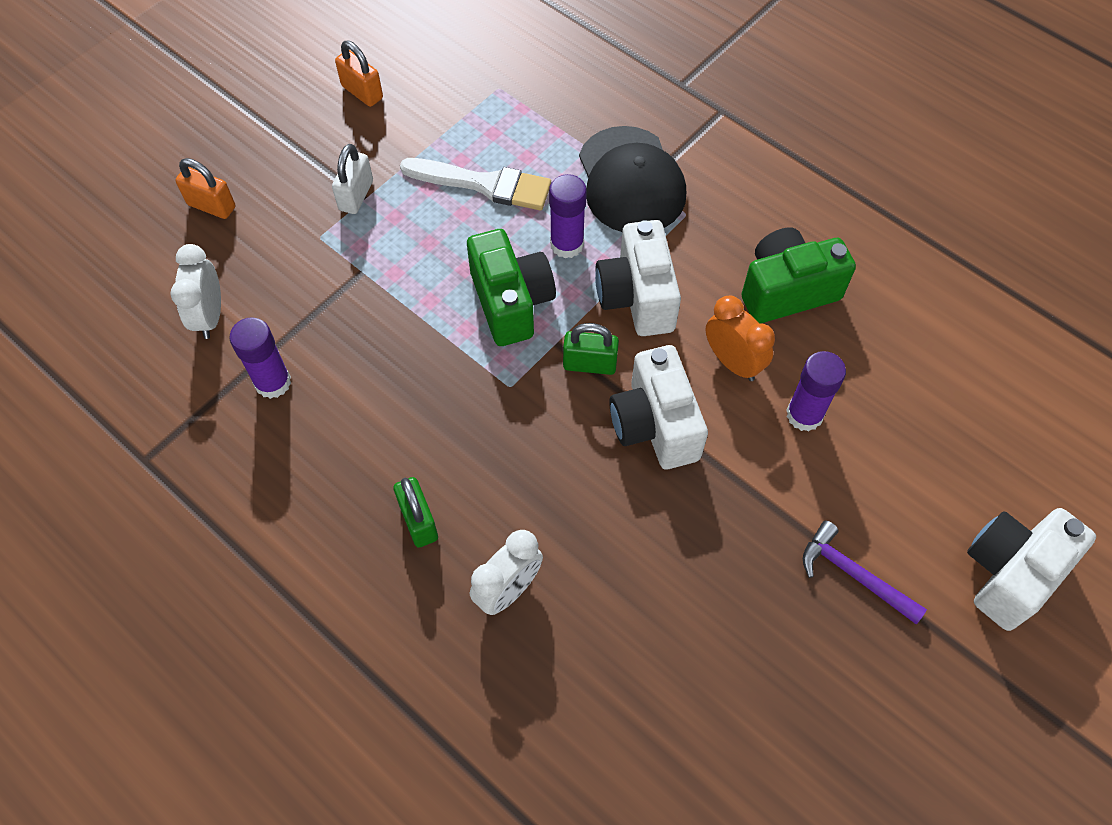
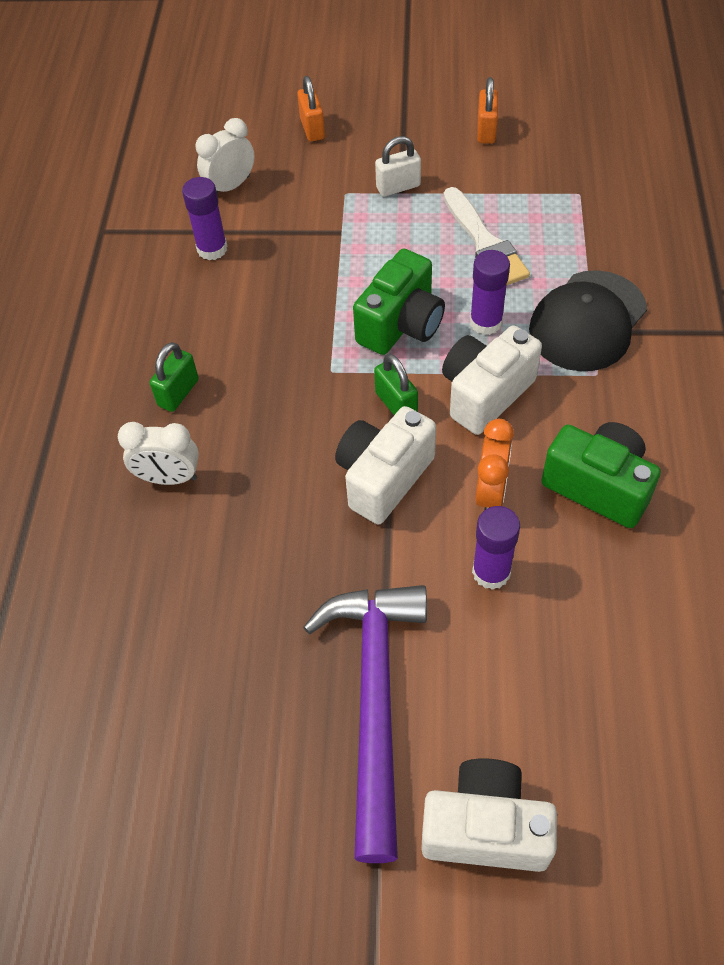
camera: 55 degrees right, 5 degrees down
purple hammer [803,521,927,624] -> purple hammer [303,585,427,863], size x2.05

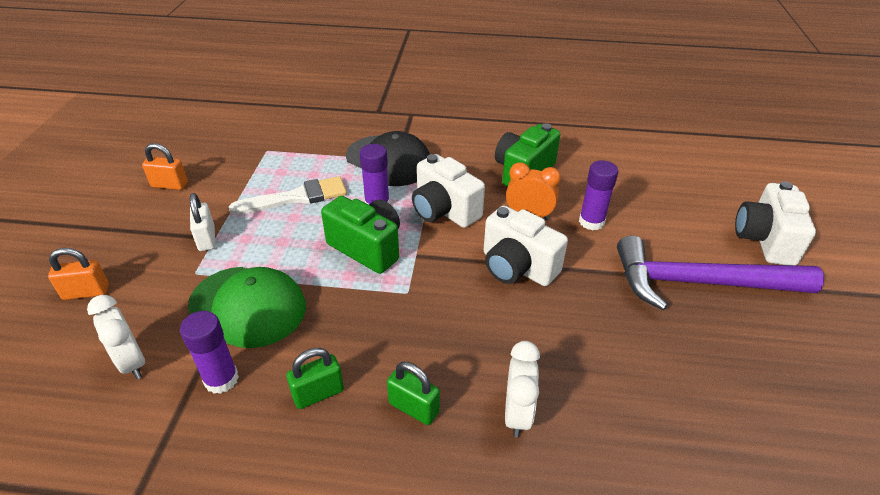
camera: 90 degrees left, 15 degrees down
green padlock [374,354,418,415] -> green padlock moved to [286,348,344,409]
none -> green cap [188,267,306,348]

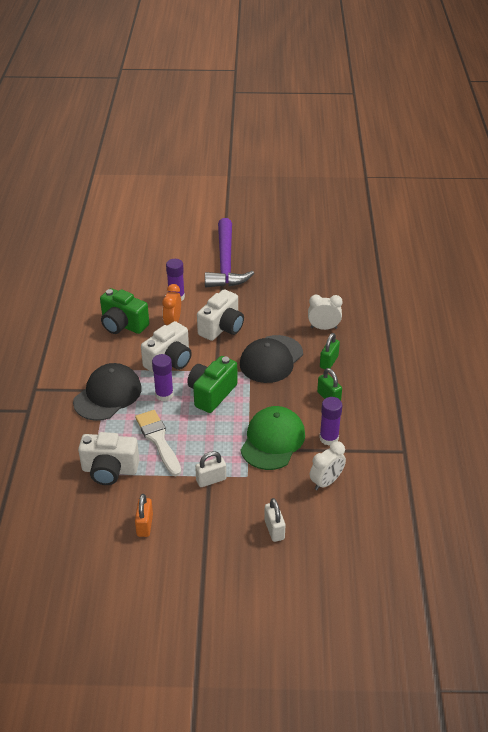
camera: 95 degrees left, 0 degrees up
orange padlock [48,248,109,300] -> white padlock [264,498,285,542]
white camera [735,181,816,265] -> white camera moved to [78,432,139,485]
none -> black cap [240,335,303,383]

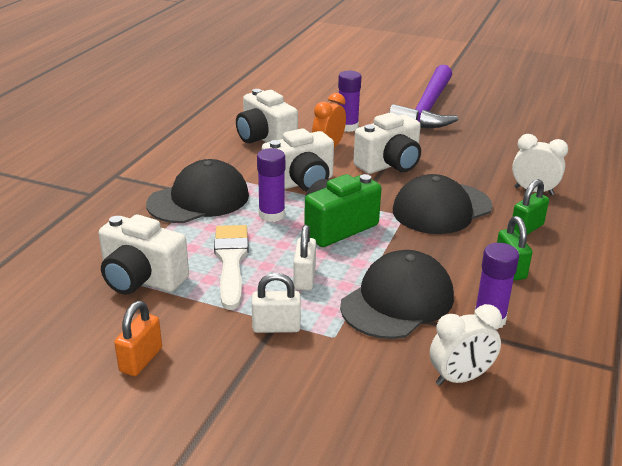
camera: 20 degrees right, 10 degrees down
green camera [100,288,149,334] -> white camera [236,89,298,143]
green cap [241,406,305,470] -> black cap [340,250,454,339]
white padlock [264,498,285,542] -> white padlock moved to [293,225,316,291]

